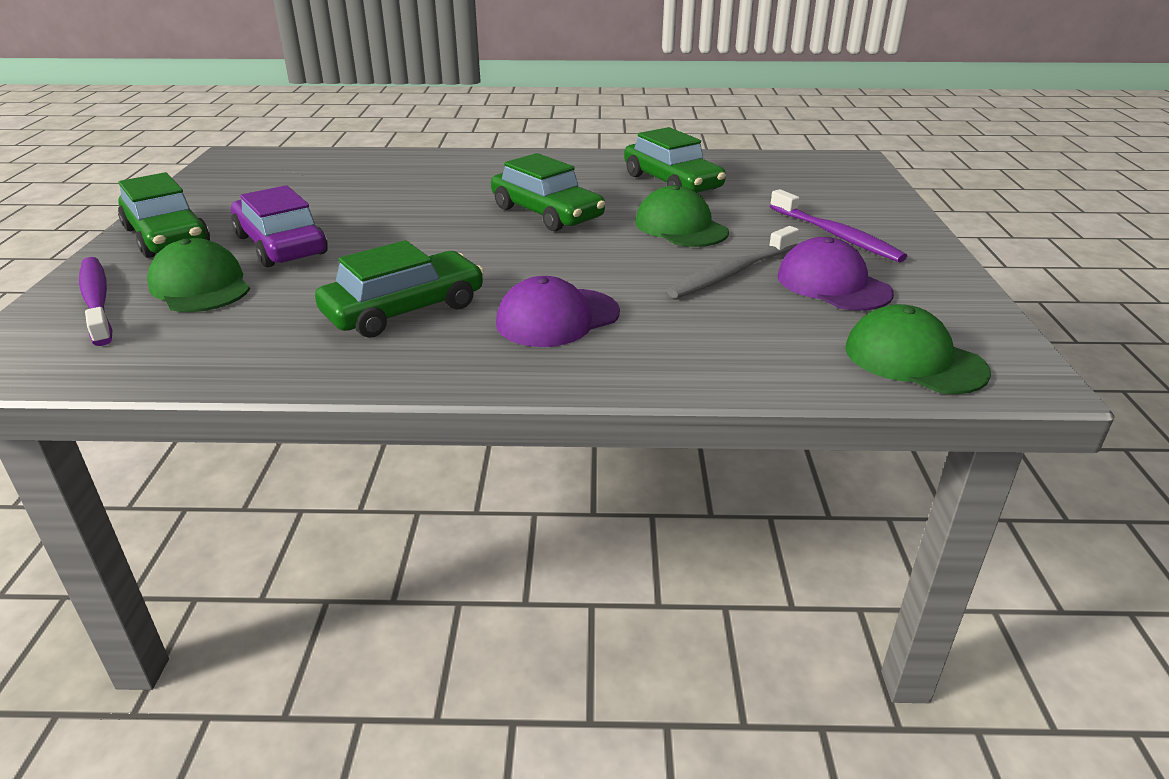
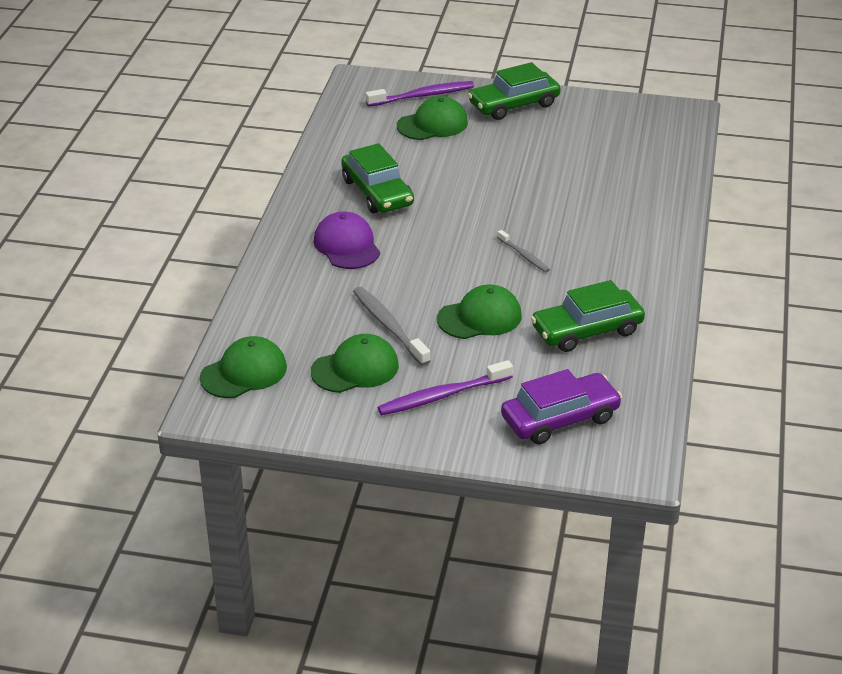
camera: 100 degrees right, 5 degrees up
purple car [231,185,328,267] -> purple car moved to [501,369,622,444]
green car [491,153,605,231] -> grey toothbrush [497,230,550,272]
purple cap [777,237,894,311] -> green cap [311,334,399,393]

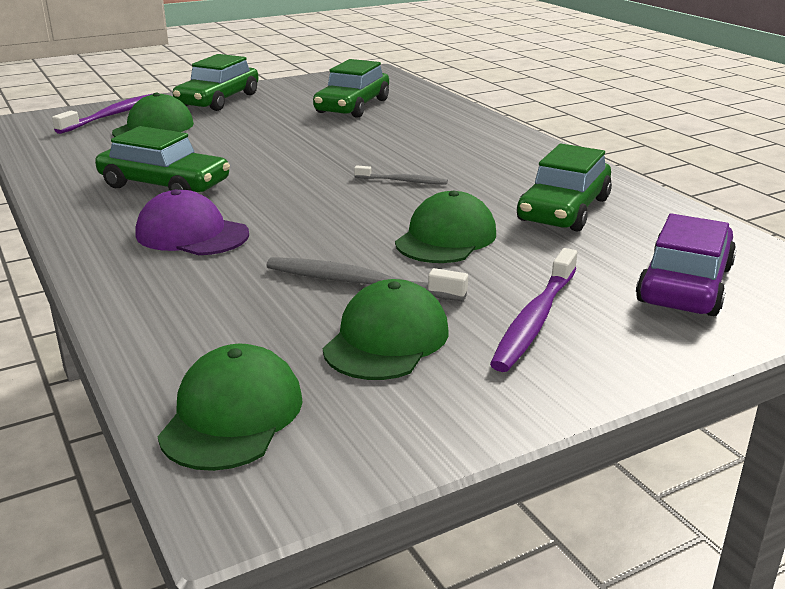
camera: 40 degrees left, 10 degrees down
none -> green car [313,59,389,118]

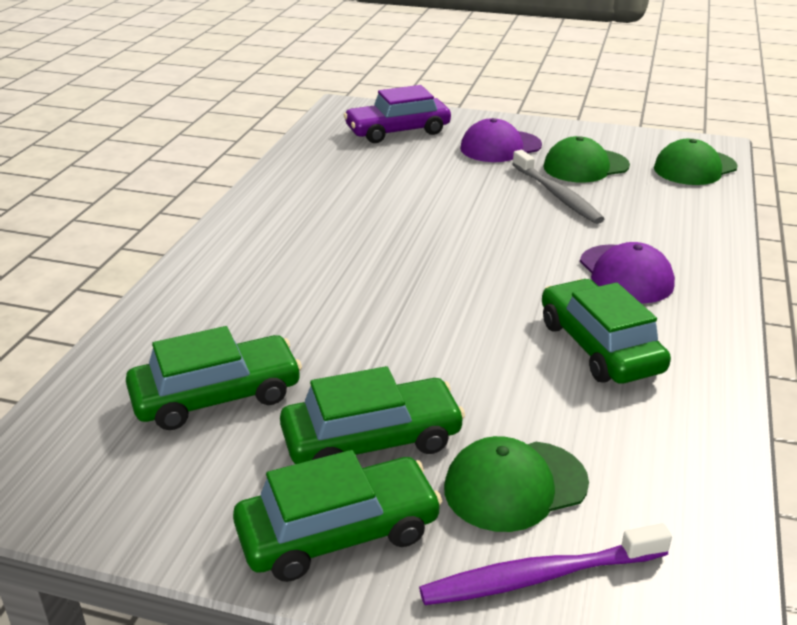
camera: 135 degrees left, 5 degrees up
grey toothbrush [354,165,448,185] -> none
green cap [395,191,496,263] -> none
purple toothbrush [490,248,577,372] -> purple cap [460,118,542,162]
green car [517,144,612,232] -> green car moved to [280,366,465,464]

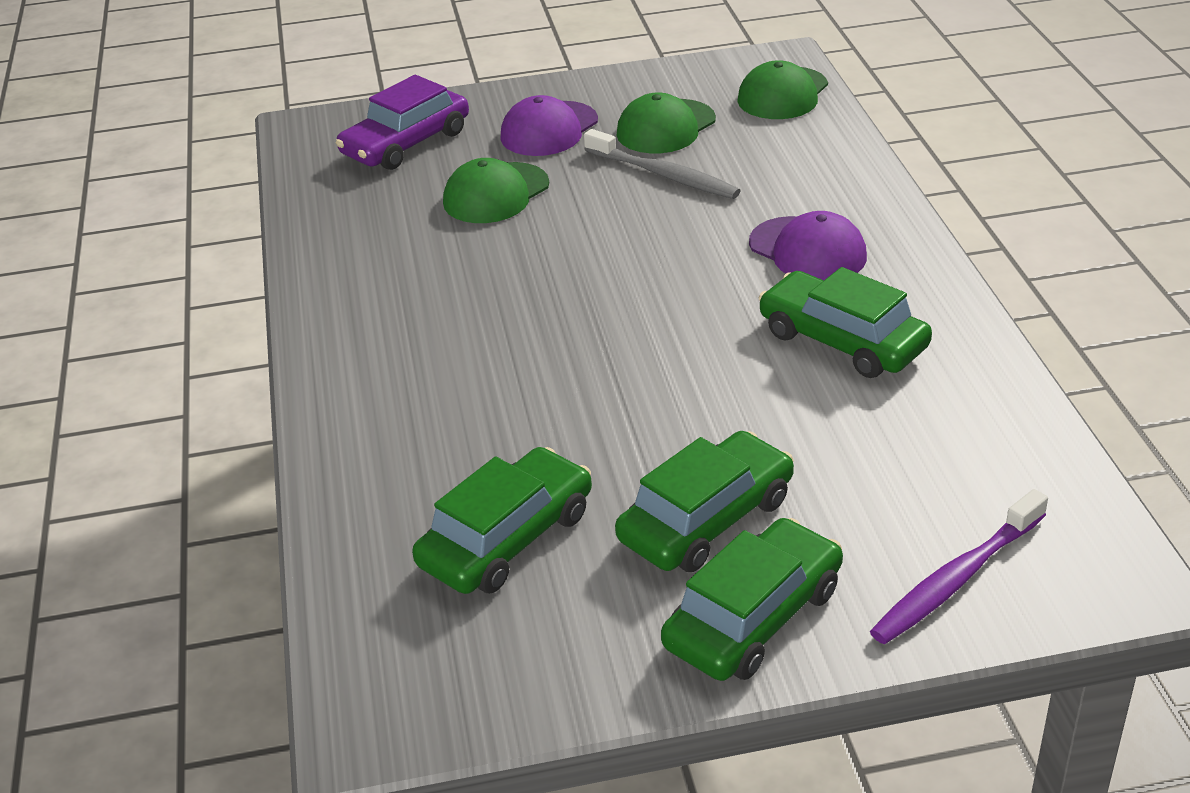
camera: 25 degrees left, 5 degrees up
green cap [444,436,589,532] -> green cap moved to [443,158,549,223]

